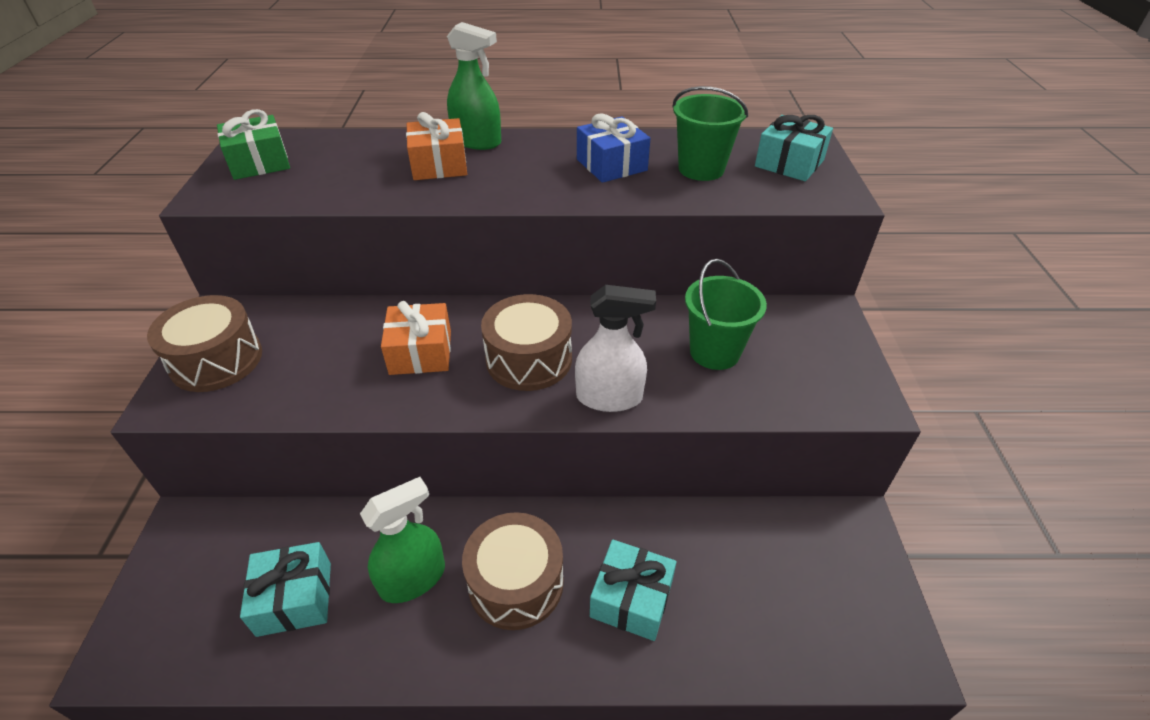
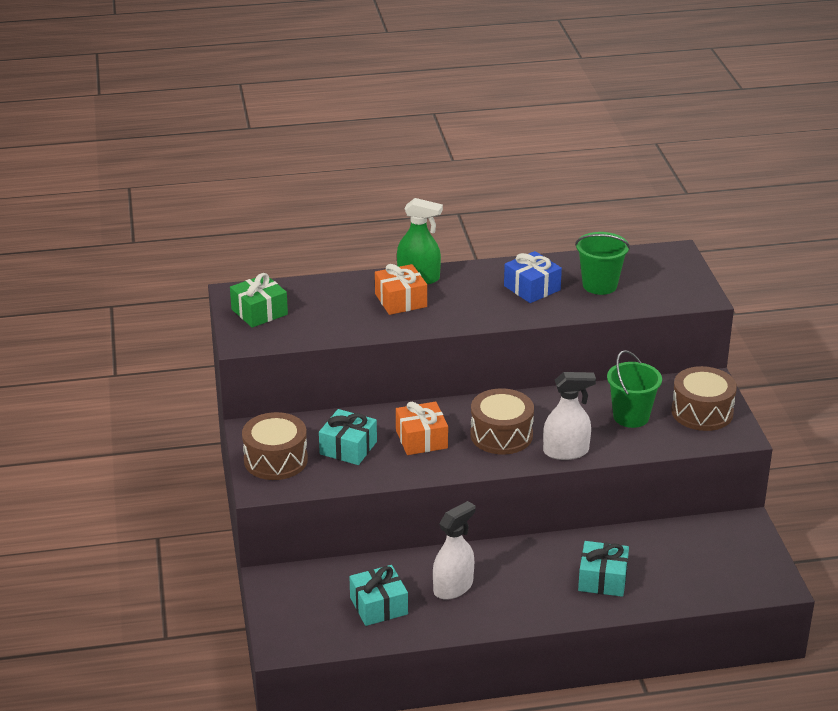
camera: 10 degrees left, 10 degrees down
green spray bottle [360,477,445,603] -> white spray bottle [433,501,475,600]
brown drum [462,512,564,630] -> brown drum moved to [671,366,737,431]
turquoise gift [755,115,833,181] -> turquoise gift moved to [319,409,377,465]

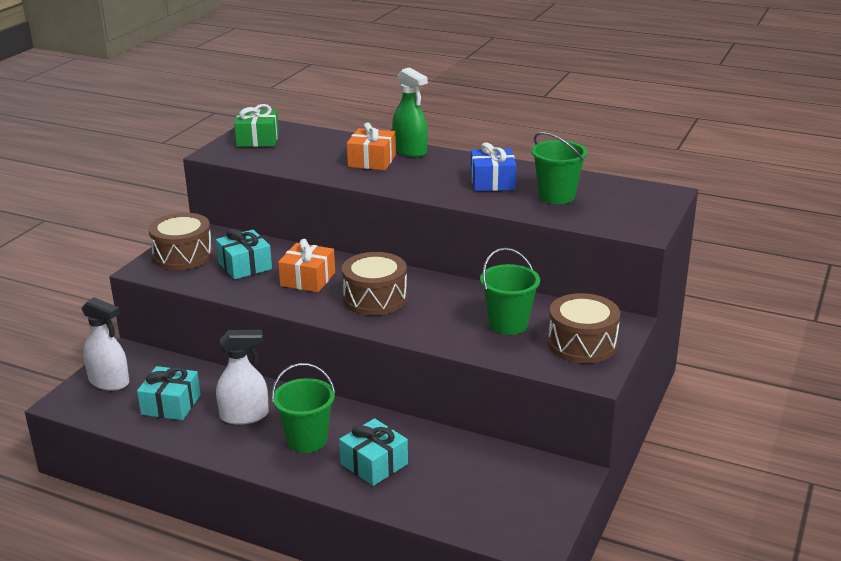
camera: 35 degrees right, 5 degrees down
white spray bottle [543,372,596,460] -> white spray bottle moved to [81,297,130,391]
none -> green bucket [272,363,336,453]

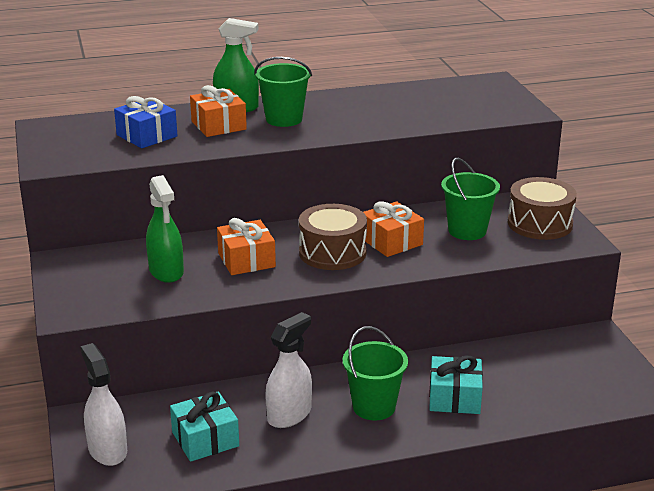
camera: 40 degrees left, 0 degrees up
white spray bottle [81,297,130,391] -> white spray bottle turned 105 degrees counterclockwise [81,343,127,466]
brown drum [149,213,213,270] -> none
turquoise gift [216,229,272,280] -> green spray bottle [146,175,184,283]
green gift [234,104,279,147] -> none
blue gift [470,142,517,191] -> blue gift moved to [114,96,178,148]
green bucket [531,132,588,204] -> green bucket moved to [254,57,312,127]
none -> orange gift [363,201,424,257]

